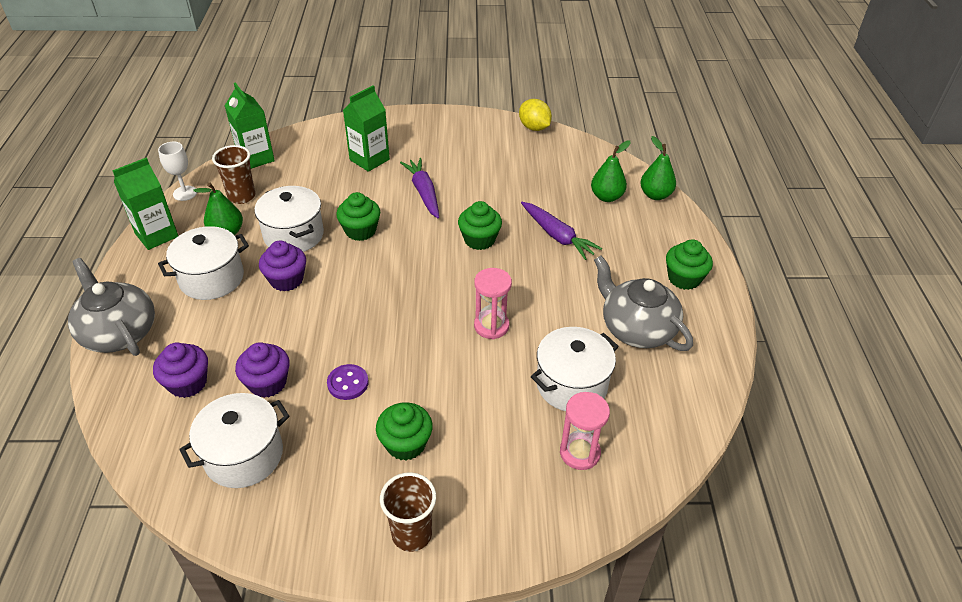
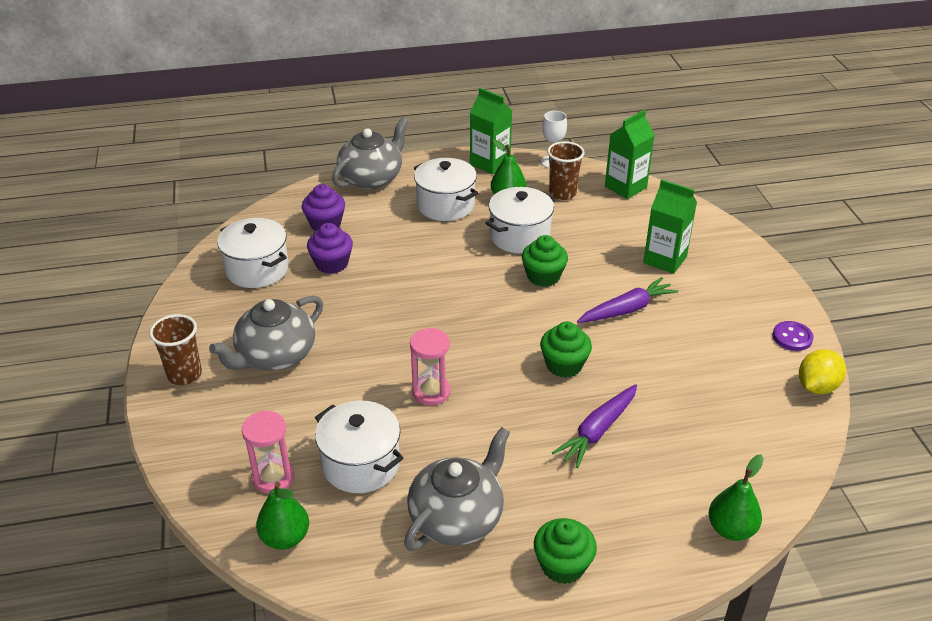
camera: 80 degrees right, 5 degrees down
purple cupcake [259,241,306,291] -> none
purple button [327,364,369,400] -> purple button moved to [773,321,814,351]
green cupcake [376,402,433,460] -> grey teapot [209,295,323,370]
green pear [591,140,631,202] -> green pear moved to [256,482,309,550]

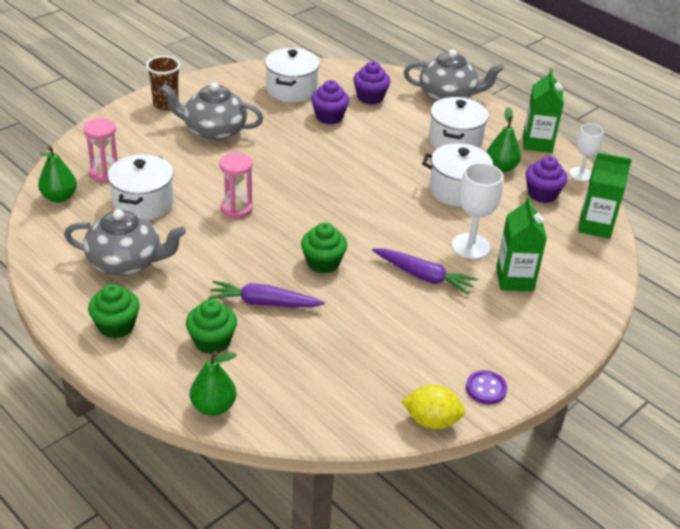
camera: 55 degrees right, 0 degrees up
green cupcake [522,235,568,287] -> green cupcake moved to [186,299,237,354]
brown cup [547,141,585,200] -> purple cupcake [526,156,568,203]
none -> white goblet [452,163,503,259]

